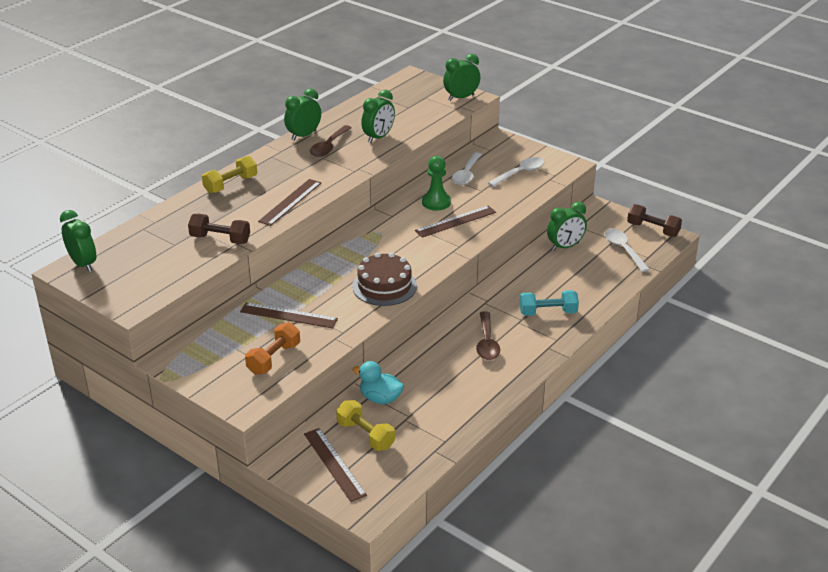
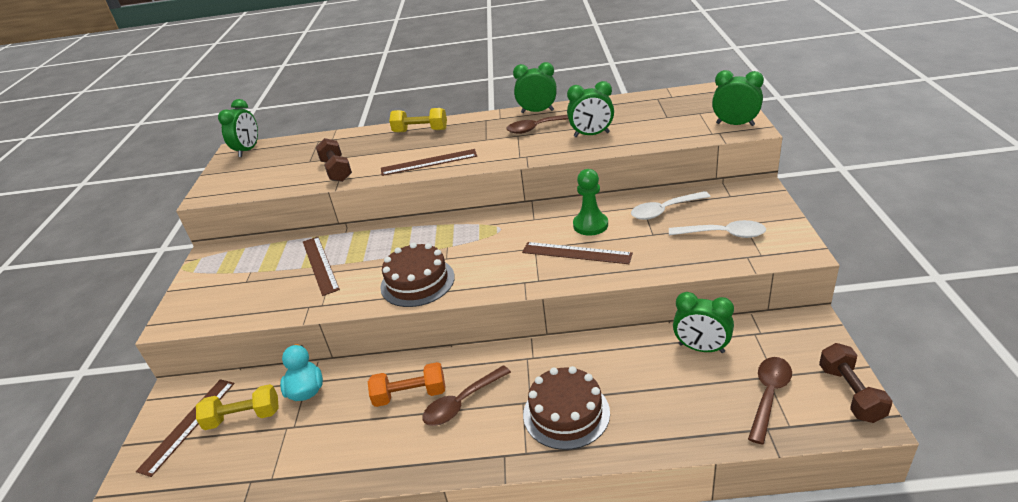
camera: 55 degrees right, 0 degrees up
orange dumbbell [245,322,300,375] -> orange dumbbell moved to [368,362,445,407]
yellow dumbbell [336,400,395,451] -> yellow dumbbell turned 75 degrees clockwise [196,384,279,430]
turquoise dumbbell [520,290,579,316] -> brown cake [523,366,610,450]
white spoon [604,229,650,272] -> brown spoon [748,357,792,445]

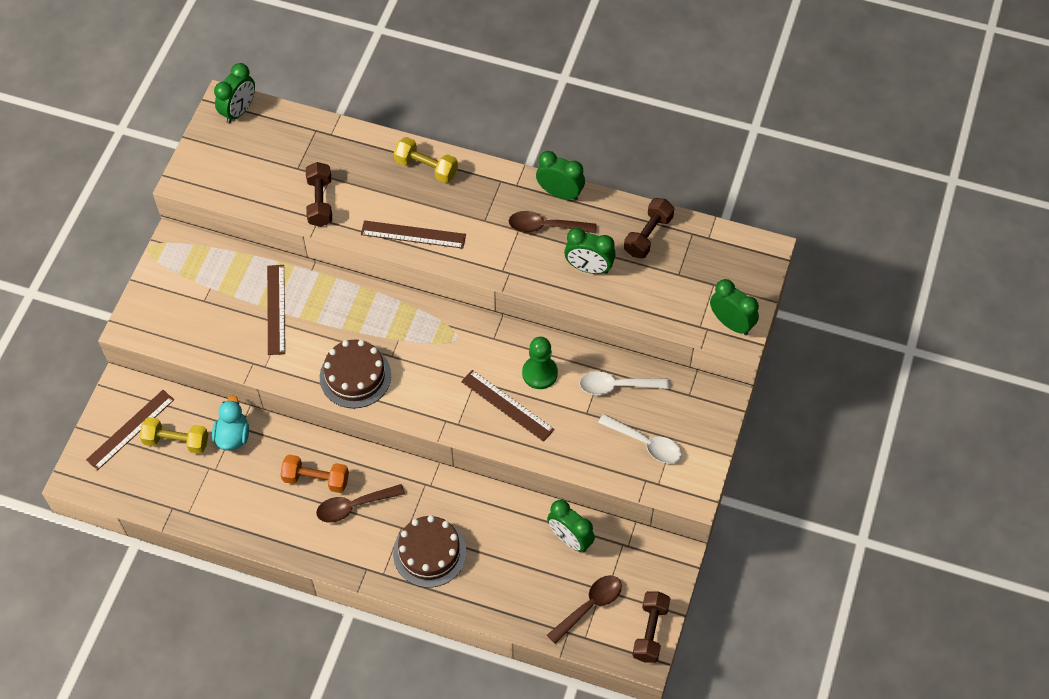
camera: 15 degrees right, 25 degrees up
none -> brown dumbbell [624,198,674,258]

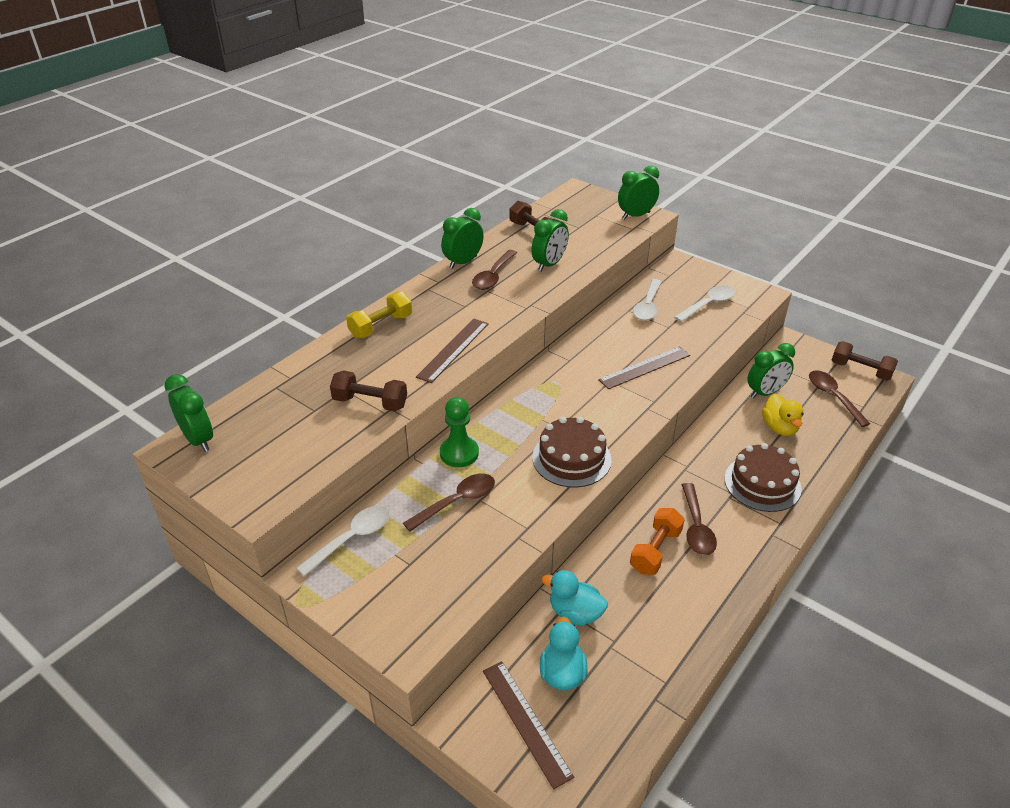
camera: 70 degrees left, 20 degrees down
yellow dumbbell [140,417,208,454] -> turquoise duck [540,616,588,690]
brown ruler [267,265,285,355] -> brown spoon [403,474,495,532]
green pawn [522,337,558,389] -> green pawn moved to [440,397,479,467]
none -> white spoon [296,506,390,577]
none -> yellow duck [762,393,804,436]

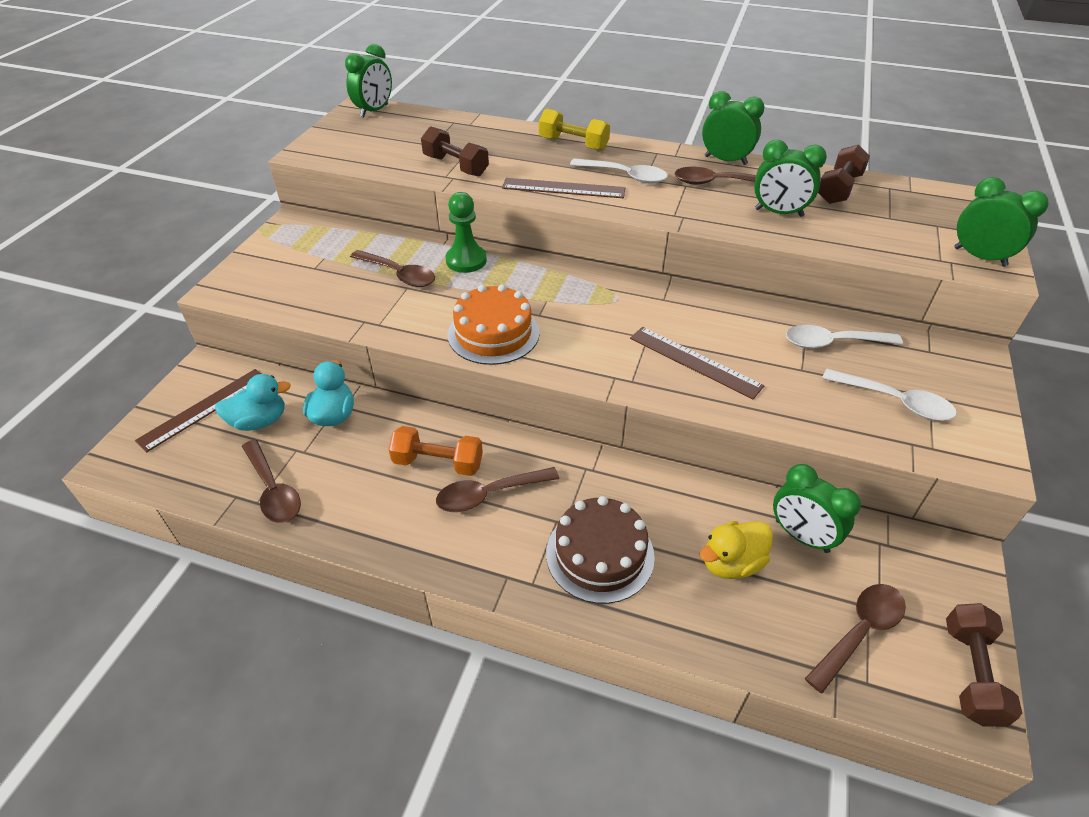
camera: 70 degrees right, 5 degrees up
white spoon [296,506,390,577] -> white spoon moved to [570,159,668,184]
brown dumbbell [330,370,407,411] -> brown dumbbell turned 45 degrees counterclockwise [421,126,489,176]
brown cake [532,417,612,488] -> orange cake [448,284,540,365]
none -> brown spoon [242,439,301,523]

